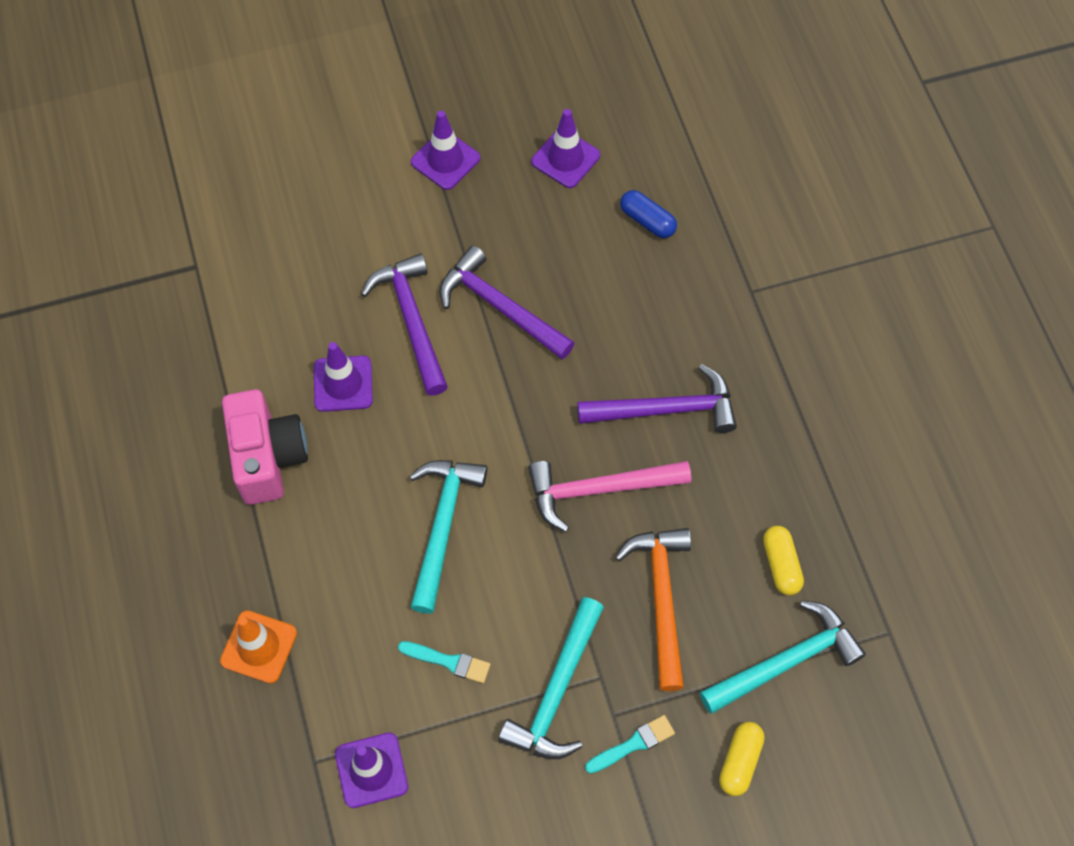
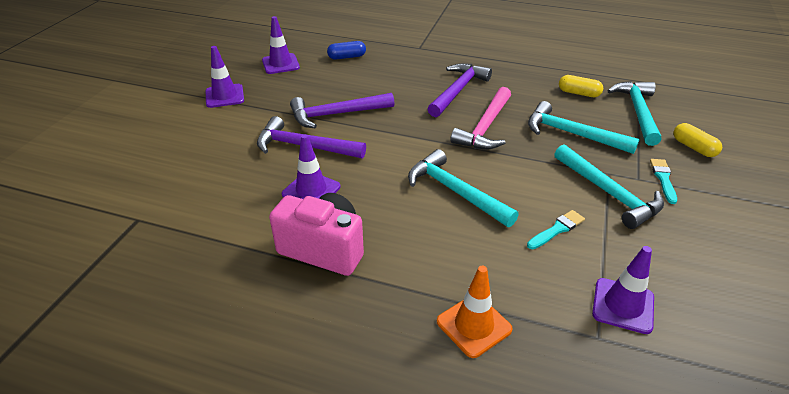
camera: 55 degrees left, 25 degrees down
orange hammer [615,528,691,691] -> turquoise hammer [528,101,640,154]

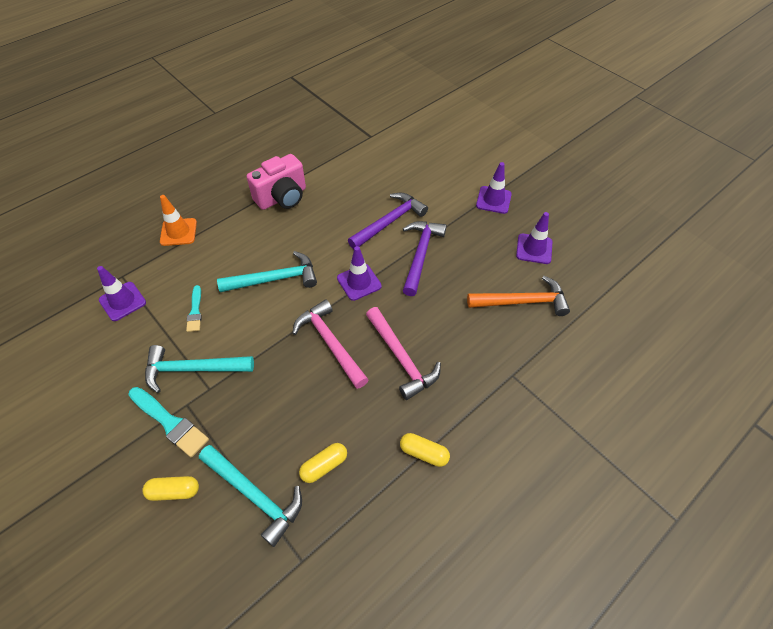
camera: 120 degrees right, 15 degrees up
purple traffic cone [282,134,340,199] -> purple traffic cone moved to [337,246,382,301]
blue capsule [327,41,366,60] -> orange hammer [467,276,570,316]
purple hammer [428,63,492,117] -> pink hammer [366,307,441,400]
turquoise hammer [528,101,640,154] -> none
turquoise brush [650,159,677,204] -> turquoise brush [128,387,209,458], size x1.64
none -> yellow capsule [400,433,450,467]

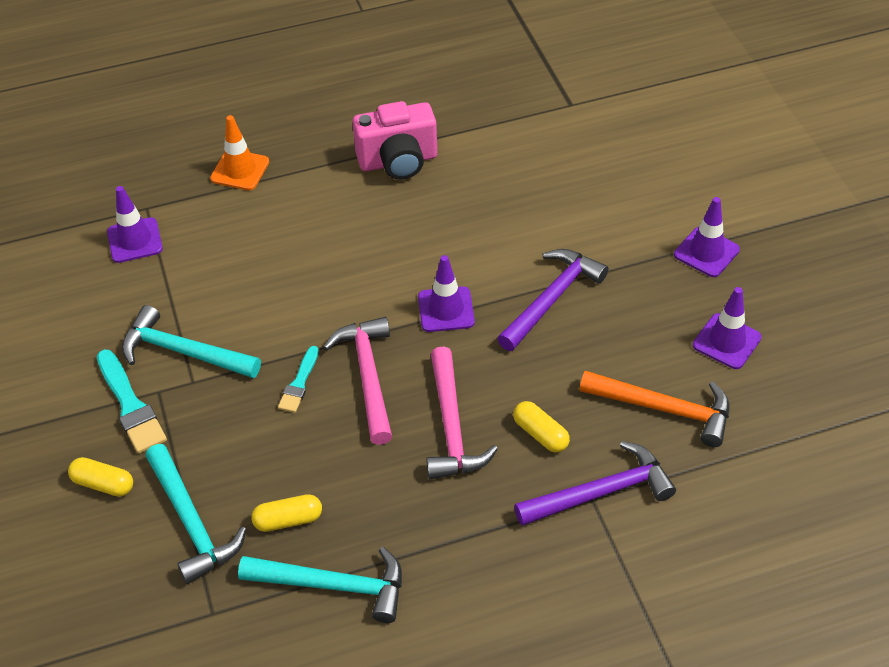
camera: 25 degrees right, 5 degrees down
turquoise brush [186,285,202,332] -> turquoise brush moved to [278,346,319,413]
turquoise hammer [217,251,317,292] -> turquoise hammer moved to [238,547,402,623]
purple hammer [348,193,428,249] -> purple hammer moved to [514,441,676,526]
yellow capsule [400,433,450,467] -> yellow capsule moved to [513,401,570,453]

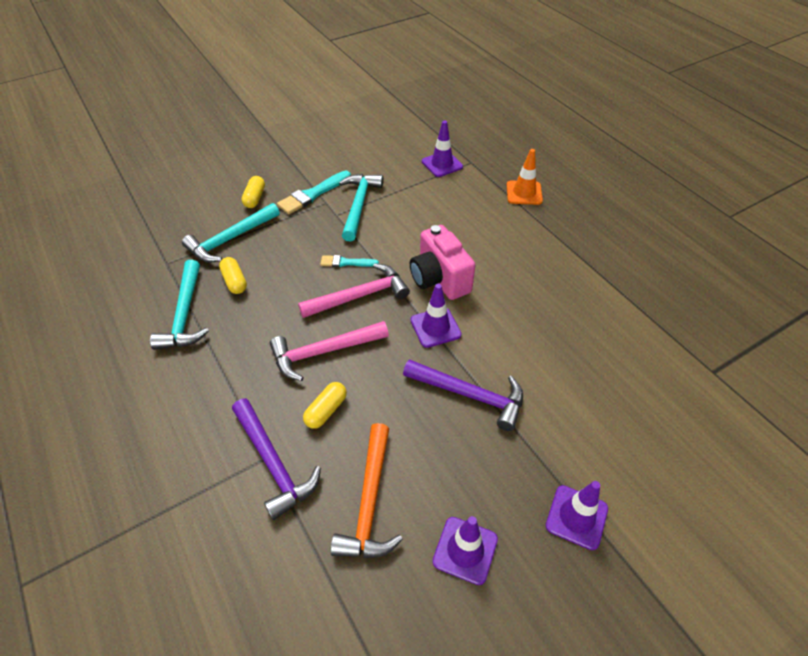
camera: 75 degrees right, 0 degrees up
pink camera [353,101,437,180] -> pink camera moved to [410,225,475,300]

